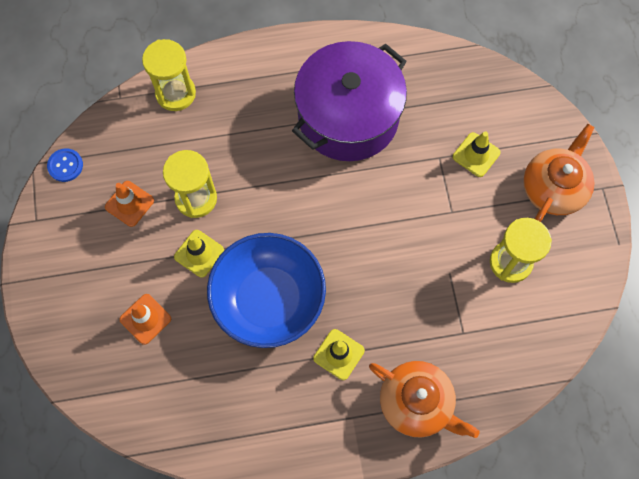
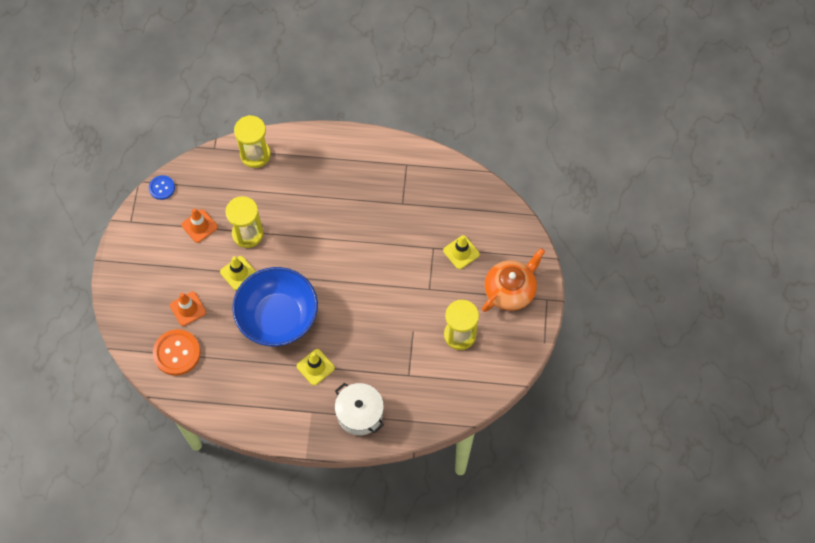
camera: 15 degrees right, 5 degrees down
purple pot [292,41,407,161] -> none
orange teapot [369,361,480,438] -> white pot [335,383,384,436]
none -> orange button [153,329,201,376]

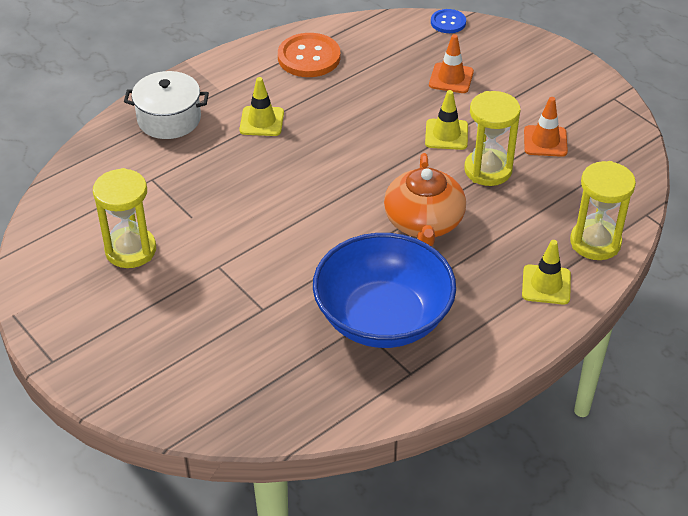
camera: 135 degrees right, 20 degrees down
blue button [149,175,175,200] -> blue button moved to [431,9,466,33]
orange button [153,329,201,376] -> orange button moved to [278,33,340,77]
blue bowl [232,267,318,346] -> blue bowl moved to [313,233,456,348]
yellow traffic cone [443,235,480,269] -> yellow traffic cone moved to [522,240,571,304]
orange teapot [482,248,545,312] -> orange teapot moved to [384,153,466,246]

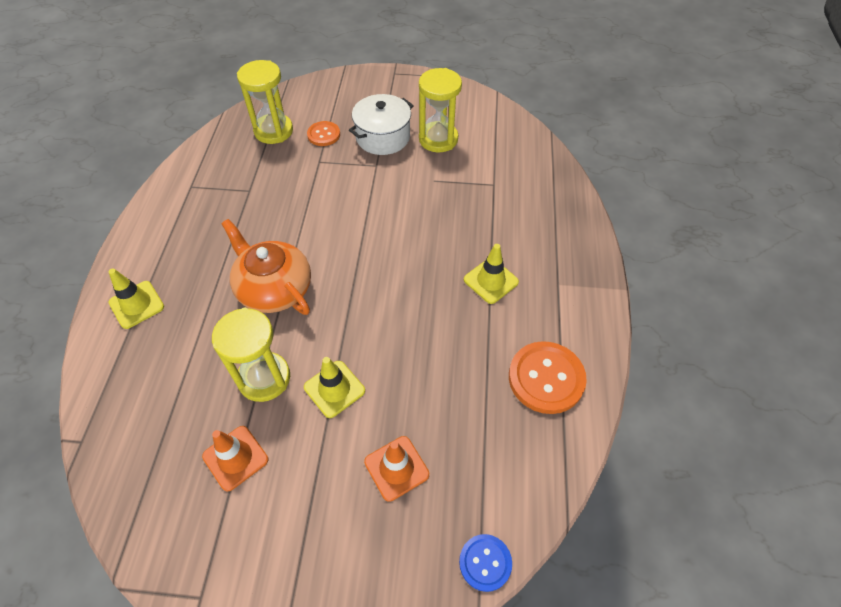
camera: 135 degrees right, 10 degrees up
white pot [124,71,209,139] -> white pot moved to [349,94,414,155]
blue bowl [313,233,456,348] -> none
yellow hourglass [570,161,636,260] -> yellow hourglass moved to [237,60,293,144]
none -> orange button [307,121,340,146]

